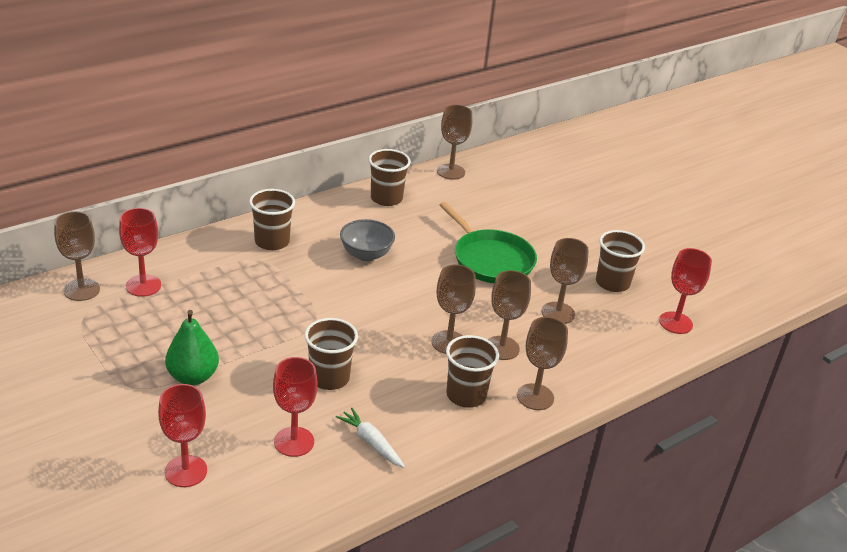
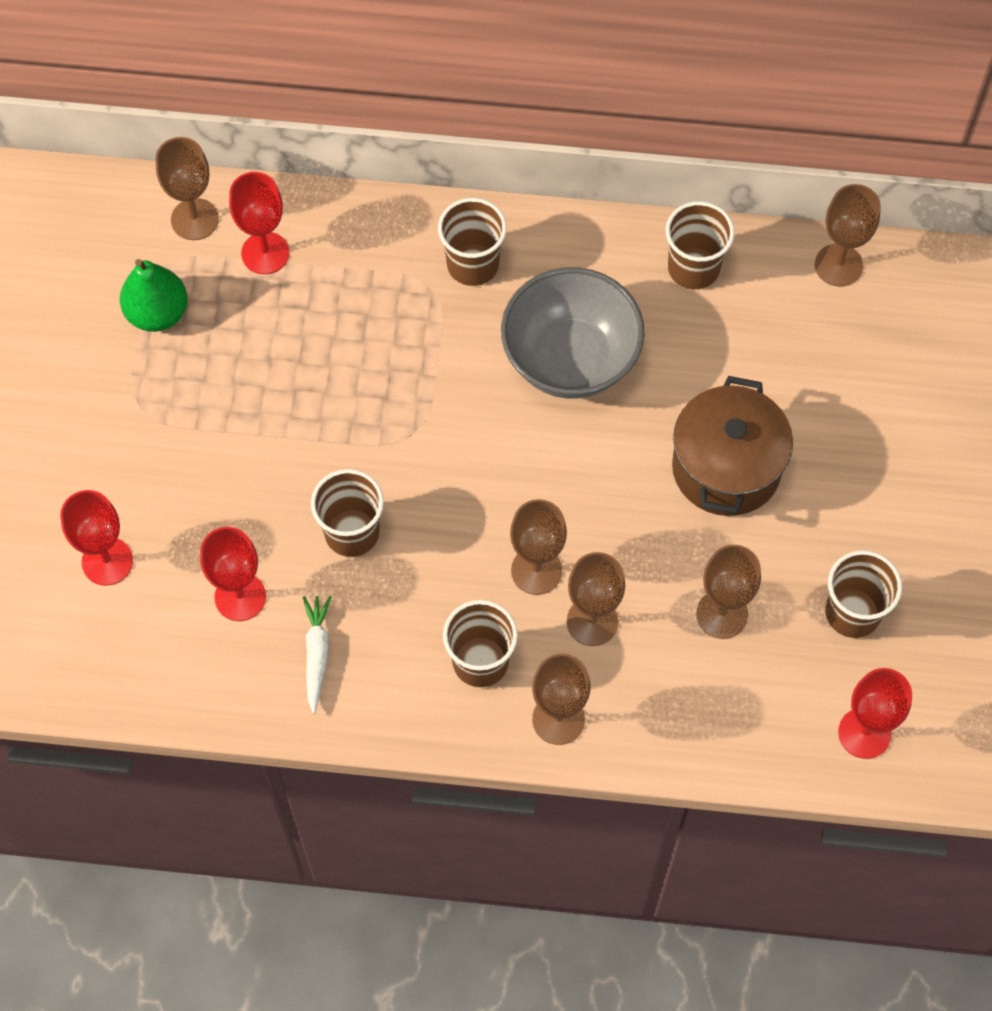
camera: 45 degrees right, 30 degrees up
green pear [165,310,219,385] -> green pear moved to [120,259,188,332]
grey bowl [340,219,395,261] -> grey bowl [501,267,644,399], size x1.68
green pan [440,202,537,283] -> brown pot [672,376,793,516]

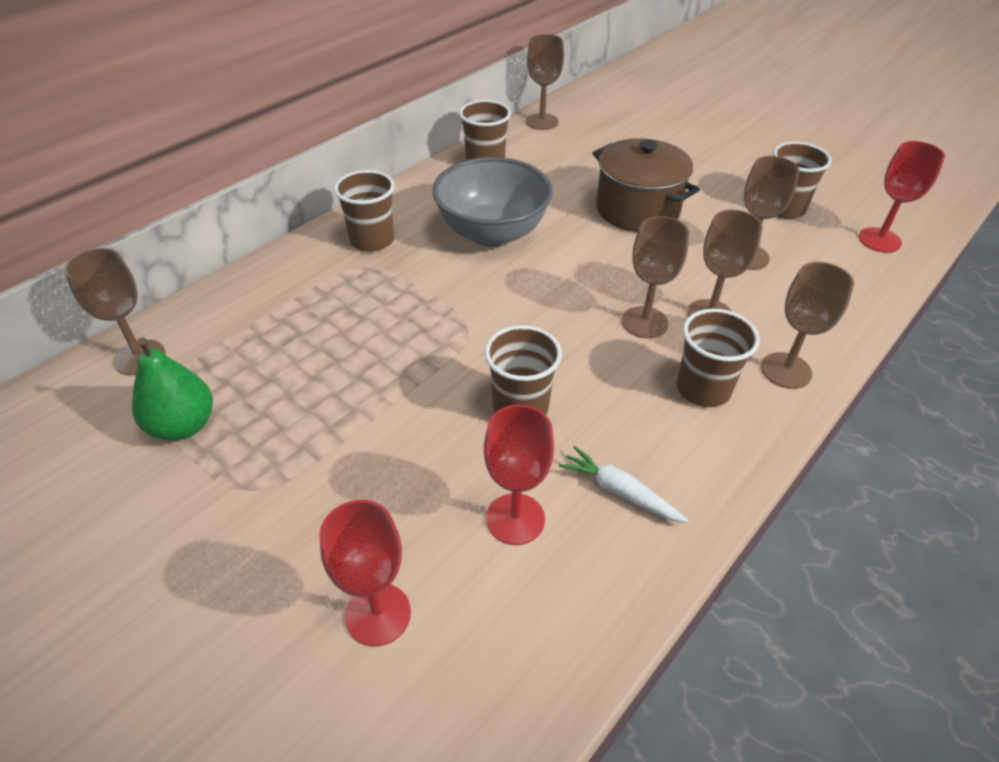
camera: 55 degrees left, 20 degrees down
red goblet [229,172,289,274] -> none

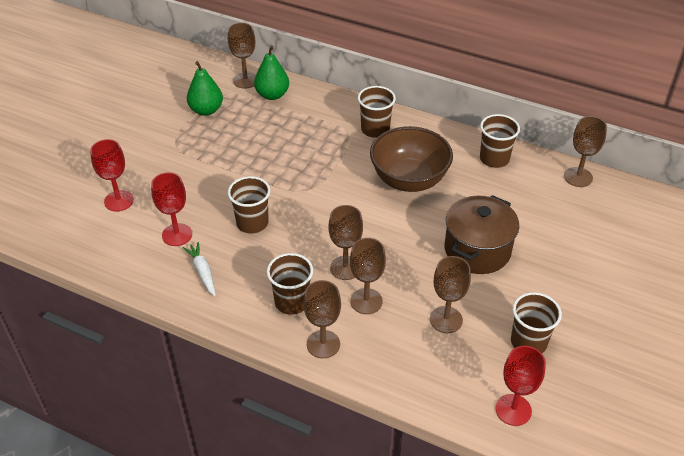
camera: 75 degrees right, 0 degrees up
grey bowl [432,157,553,247] -> brown bowl [370,126,453,192]
white carrot [559,446,689,523] -> white carrot turned 45 degrees counterclockwise [183,242,216,296]
none -> green pear [254,45,289,100]

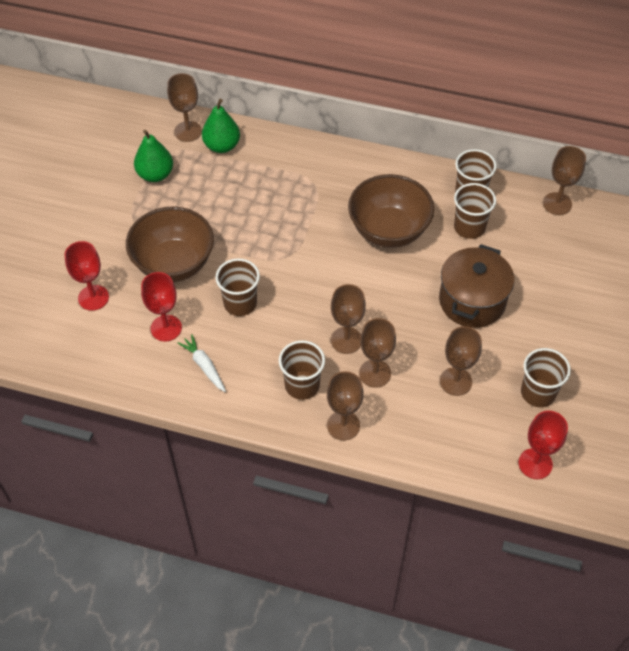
camera: 10 degrees left, 10 degrees up
brown cup [358,86,396,138] -> brown cup moved to [454,183,496,239]
none -> brown bowl [126,207,214,282]

